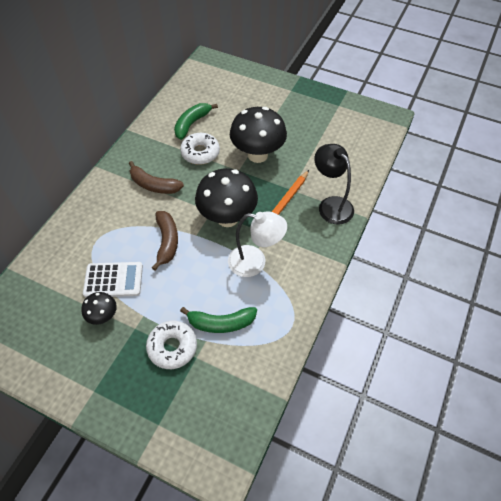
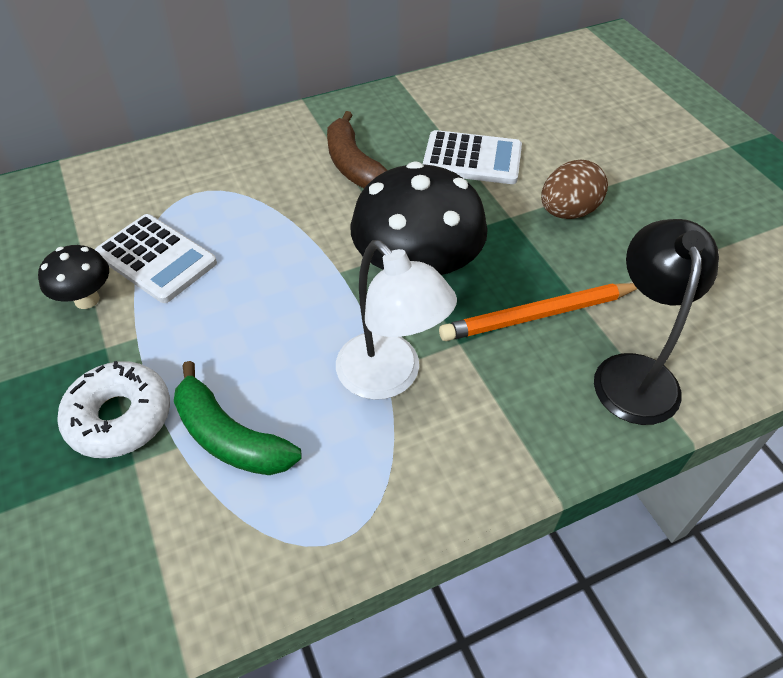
camera: 40 degrees right, 5 degrees down
brown banana [152,211,178,270] -> none
green banana [174,103,218,140] -> none
white donut [180,133,220,165] -> white calculator [423,130,522,184]
black mushroom [230,107,287,163] -> brown egg [541,160,608,219]

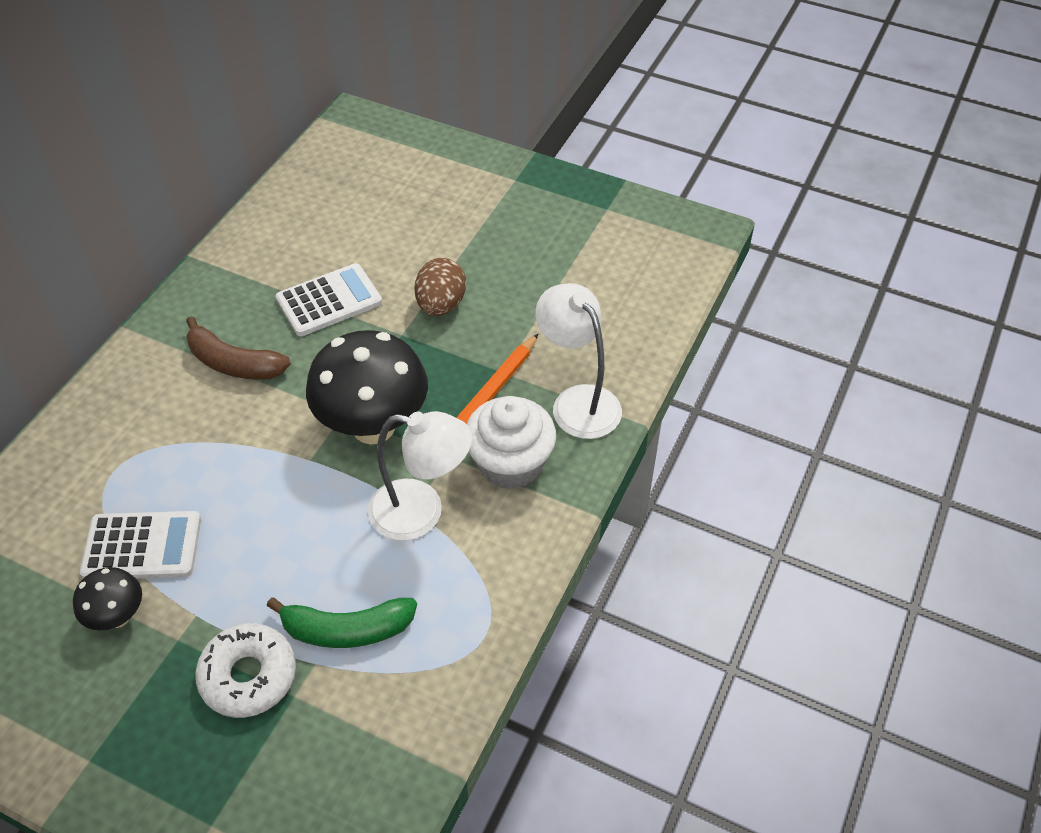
camera: 40 degrees left, 0 degrees up
black lamp [594,219,719,425] -> white lamp [536,283,622,439]
none -> white cupcake [467,396,556,489]

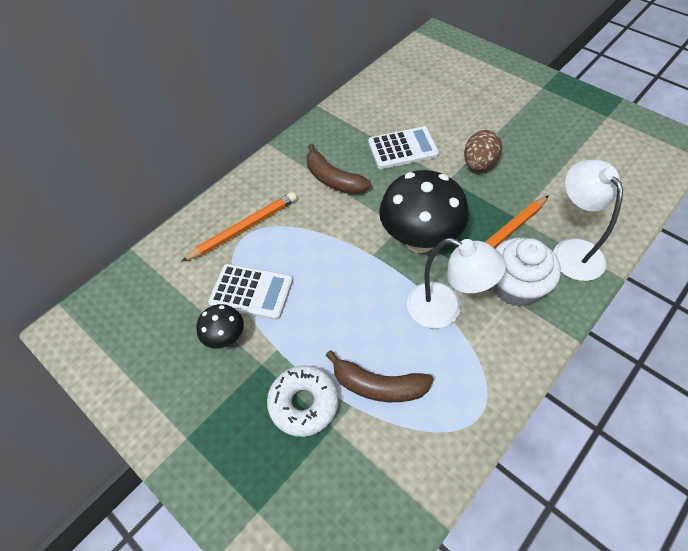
camera: 20 degrees right, 5 degrees up
green banana [267,597,417,648] -> brown banana [326,350,434,402]
none -> orange pencil [181,192,297,262]

